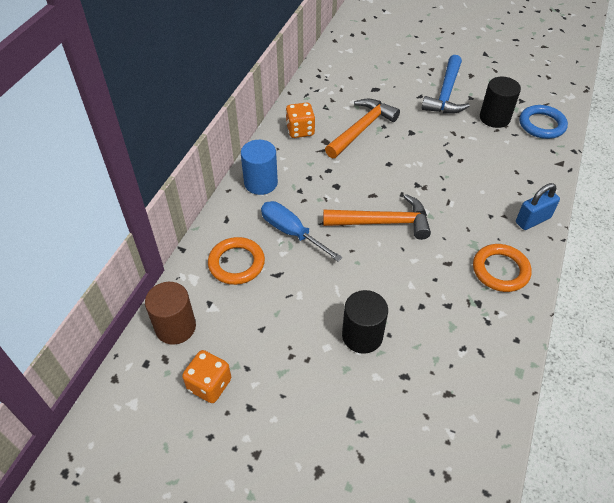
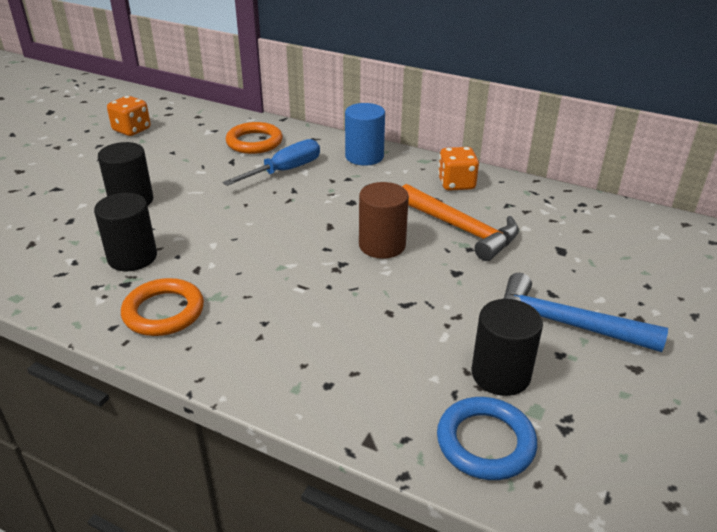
camera: 95 degrees right, 15 degrees down
brown cylinder [145,282,196,345] -> brown cylinder moved to [359,182,409,259]
orange hammer [323,194,431,240] -> none
blue padlock [516,183,560,230] -> none
none -> black cylinder [94,193,157,271]

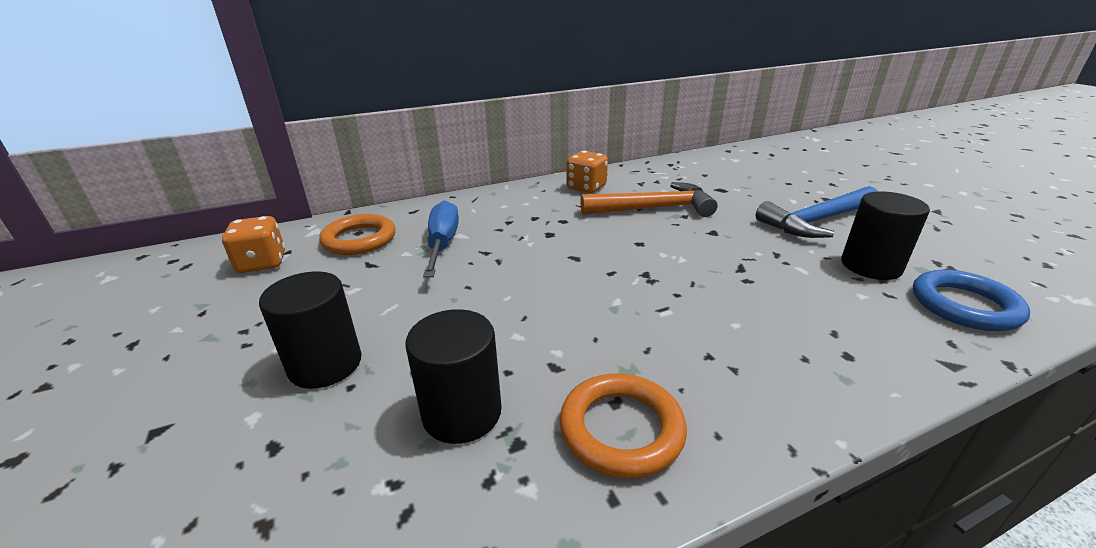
camera: 50 degrees left, 5 degrees down
orange dice [107,96,151,136] -> orange dice moved to [222,216,285,273]
blue cylinder [345,103,385,166] -> none
brown cylinder [359,182,409,259] -> none

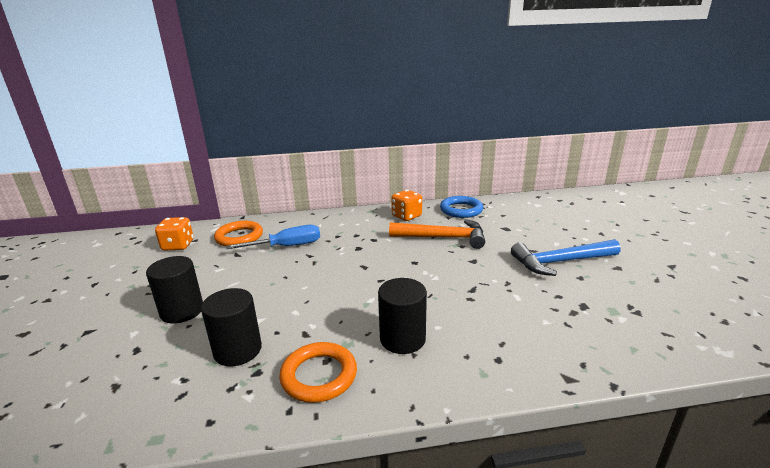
camera: 15 degrees right, 5 degrees down
blue screwdriver [423,200,459,278] -> blue screwdriver turned 60 degrees clockwise [226,225,320,249]
black cylinder [841,192,930,280] -> black cylinder moved to [378,278,427,354]
blue ring [913,270,1030,331] -> blue ring moved to [440,196,483,218]

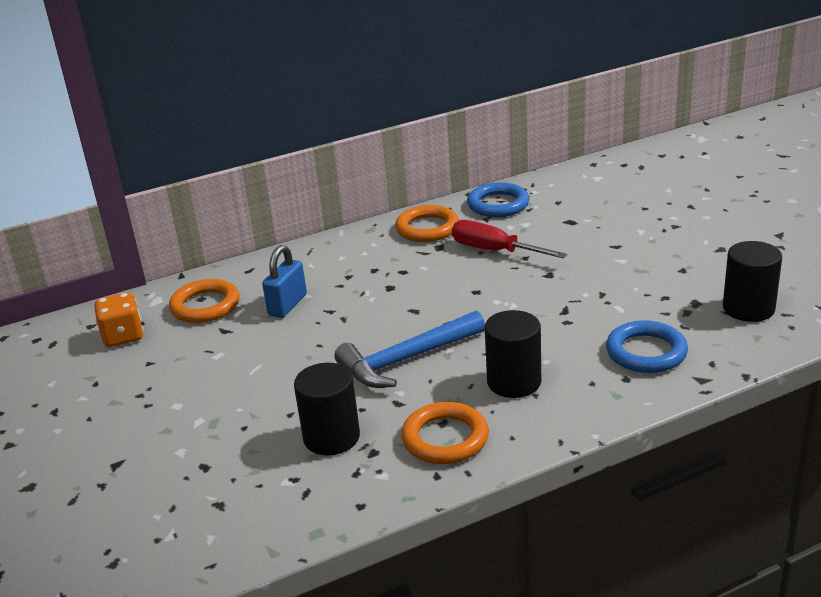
camera: 15 degrees left, 5 degrees up
black cylinder [146,256,203,324] -> black cylinder moved to [723,241,782,322]
blue screwdriver [226,225,320,249] -> blue padlock [262,245,307,318]
orange hammer [389,219,485,249] -> red screwdriver [452,220,567,259]
orange dice [391,190,422,221] -> orange ring [395,205,459,242]
blue hammer [511,239,620,276] -> blue hammer moved to [334,310,485,388]
none -> blue ring [606,320,688,373]

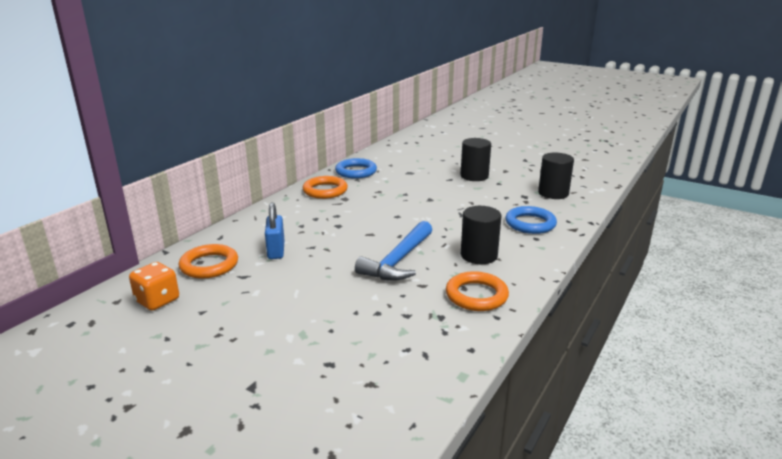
camera: 35 degrees left, 5 degrees down
black cylinder [294,363,360,455] -> black cylinder moved to [461,138,491,181]
red screwdriver [452,220,567,259] -> none

